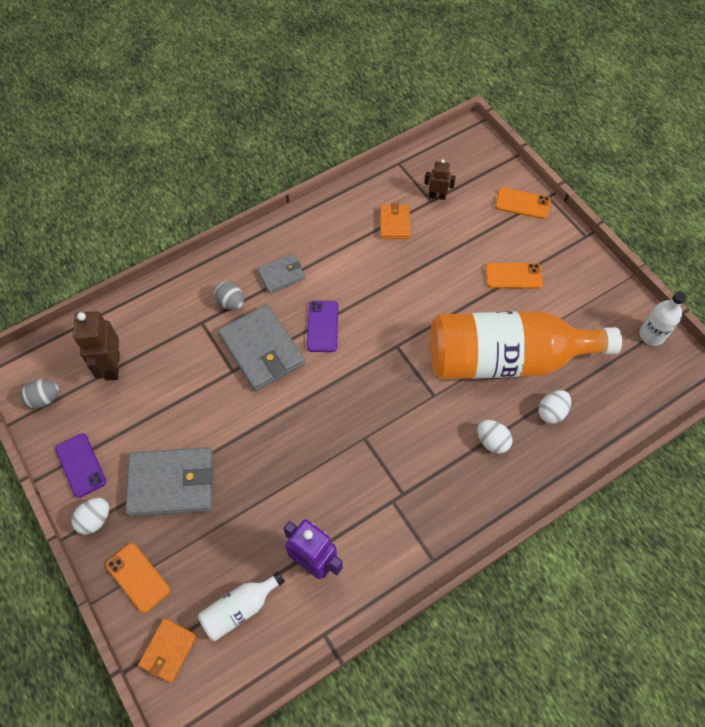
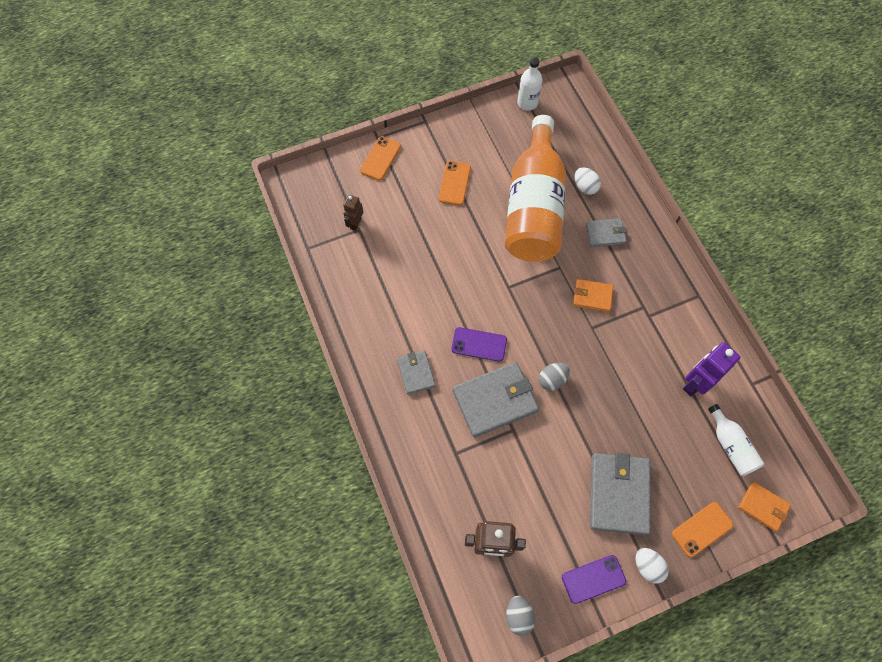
camera: 80 degrees left, 5 degrees up
grey egg [214,281,244,310] -> grey egg moved to [539,363,570,391]
orange wallet [380,203,410,239] -> orange wallet moved to [573,279,613,312]
white egg [477,420,512,454] -> grey wallet [586,218,627,247]

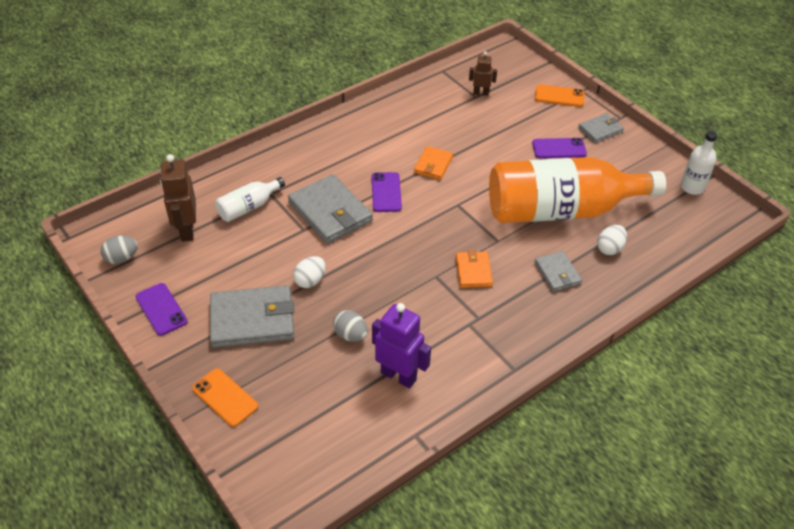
camera: 75 degrees right, 20 degrees down
grey wallet [397,351,435,394] -> grey wallet moved to [578,113,624,143]
orange phone [439,161,471,205] -> purple phone [532,138,587,158]
grey egg [539,363,570,391] -> grey egg moved to [333,310,368,342]
white egg [636,548,669,584] -> white egg moved to [293,256,325,288]
white bottle [708,404,764,476] -> white bottle moved to [215,177,285,222]
orange wallet [738,482,791,532] -> orange wallet moved to [414,146,453,180]

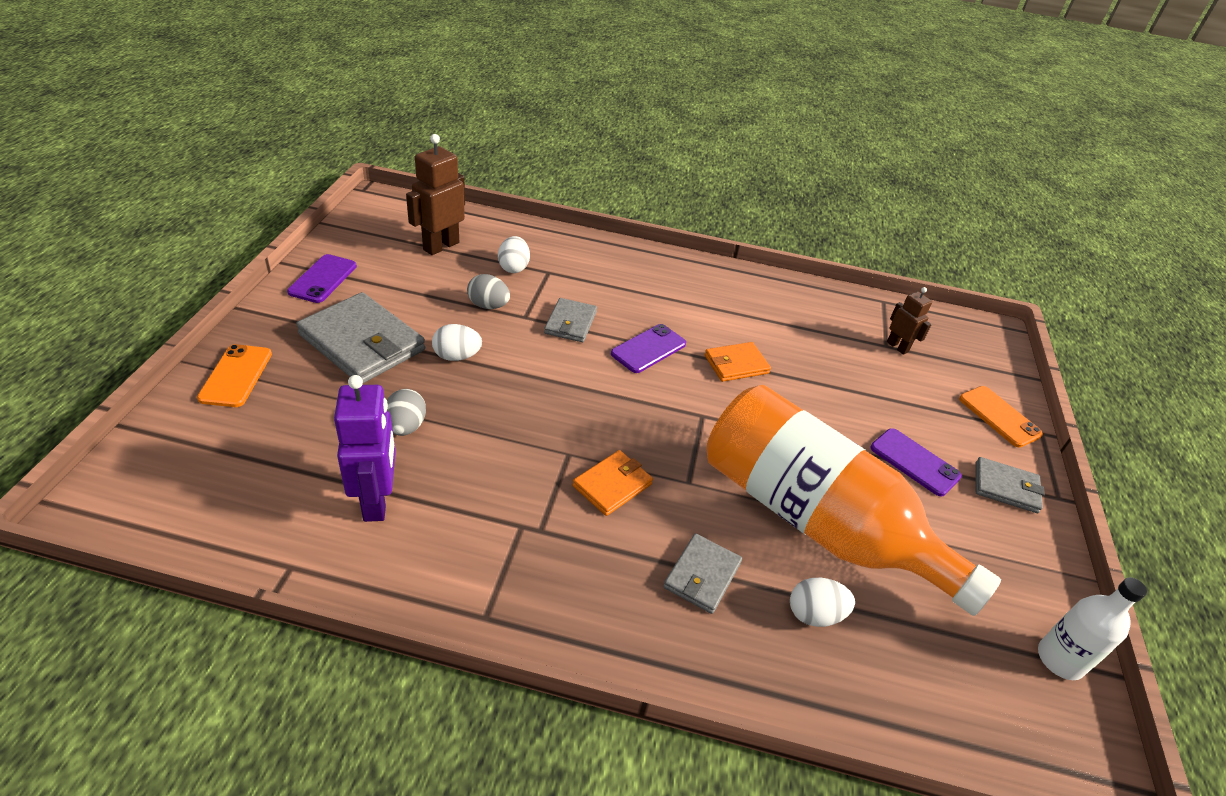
camera: 45 degrees right, 5 degrees down
grey egg [101,236,138,264] -> grey egg moved to [467,274,510,309]
white bottle [215,177,285,222] -> white egg [498,236,530,273]
grey wallet [288,174,373,244] -> grey wallet [544,298,597,342], size x0.55

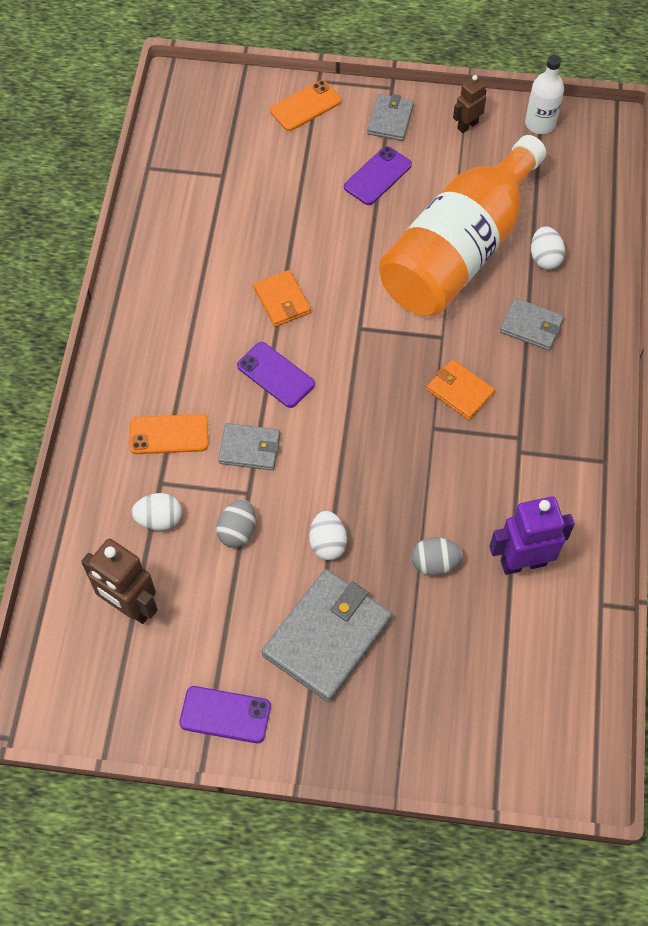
camera: 90 degrees left, 20 degrees up
orange phone [197,344,272,407] -> orange phone moved to [129,414,208,454]
brown robot [887,287,932,355] -> brown robot moved to [453,75,487,133]

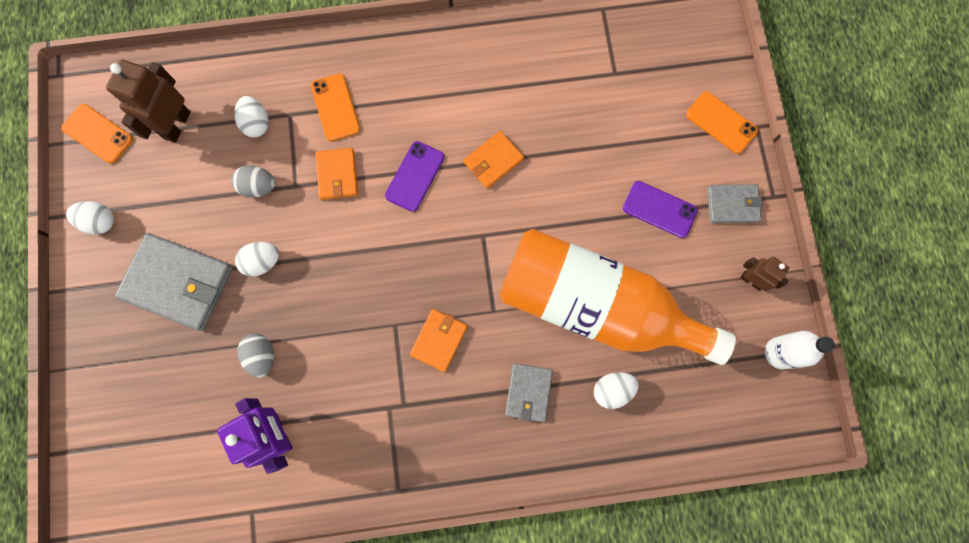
camera: 75 degrees right, 15 degrees up
purple phone [179,686,271,743] -> white egg [66,201,114,234]
grey wallet [218,423,280,470] -> orange wallet [316,148,358,200]
none -> orange phone [61,104,133,164]

